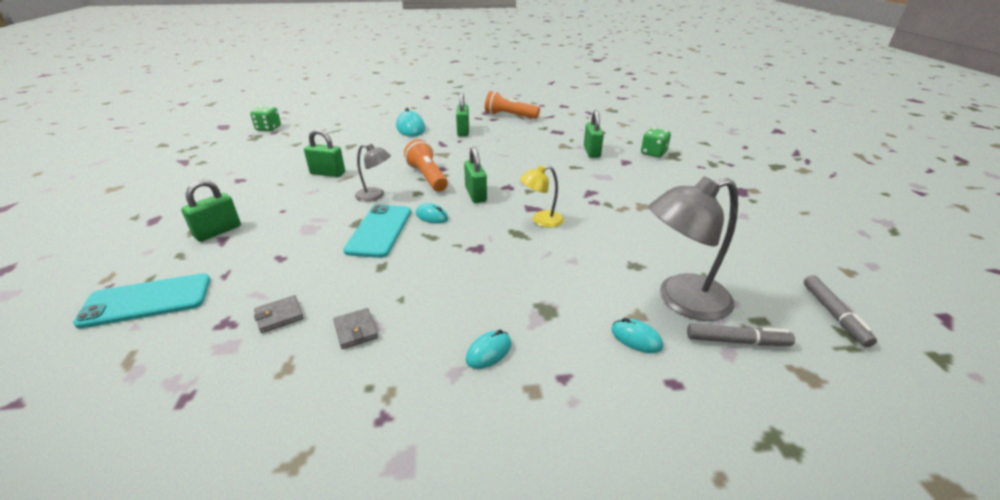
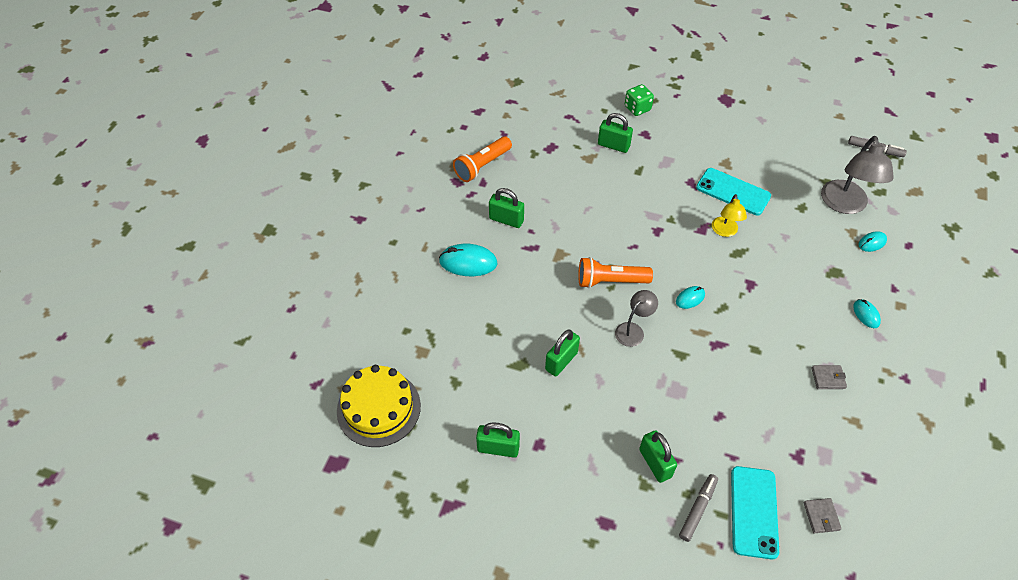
camera: 65 degrees left, 20 degrees up
green dice [250,106,281,131] -> yellow cake [337,365,421,447]
grey wallet [254,295,304,333] -> grey wallet moved to [804,498,842,533]
turquoise phone [343,204,411,258] -> turquoise phone moved to [696,168,771,216]
green padlock [464,147,487,203] -> green padlock moved to [476,422,520,458]
grey marker [687,324,795,346] -> grey marker moved to [679,474,718,542]

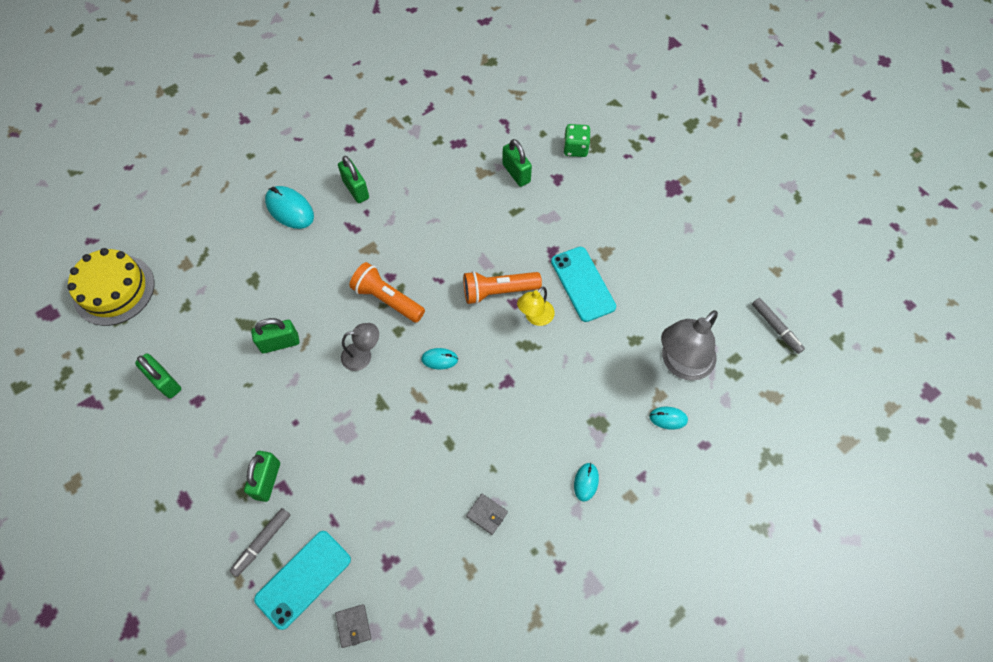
camera: 35 degrees right, 10 degrees up
orange flashlight [453,136,512,182] -> orange flashlight moved to [463,271,542,304]
grey marker [679,474,718,542] -> grey marker turned 150 degrees clockwise [230,508,290,577]
grey wallet [804,498,842,533] -> grey wallet turned 45 degrees counterclockwise [335,604,371,648]

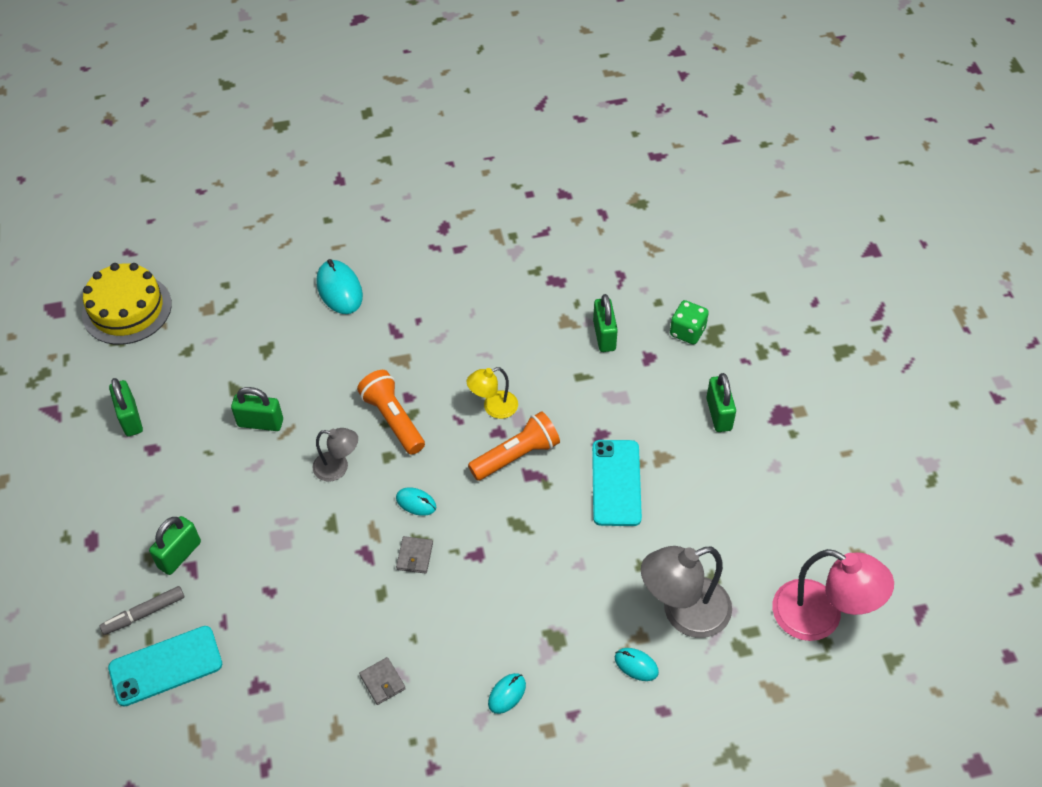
camera: 25 degrees right, 10 degrees down
grey wallet [335,604,371,648] -> grey wallet moved to [396,536,433,574]
green padlock [338,156,369,203] -> green padlock moved to [706,373,736,432]
orange flashlight [463,271,542,304] -> orange flashlight turned 135 degrees clockwise [468,411,560,481]
yellow lamp [517,287,555,326] -> yellow lamp moved to [467,367,518,419]
grey marker [752,298,805,354] -> pink lamp [772,549,894,641]

